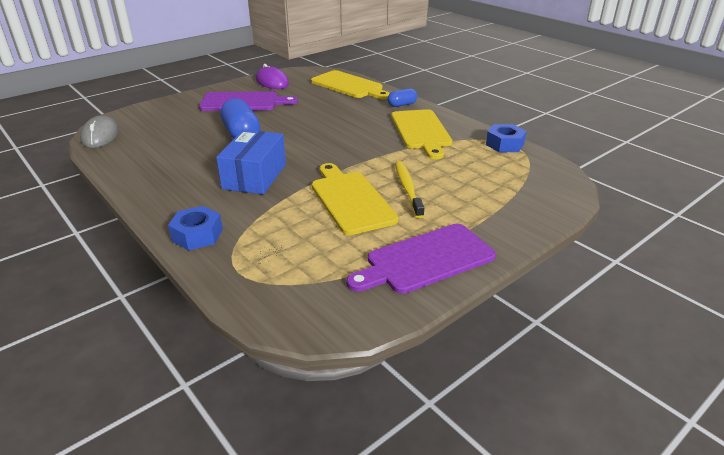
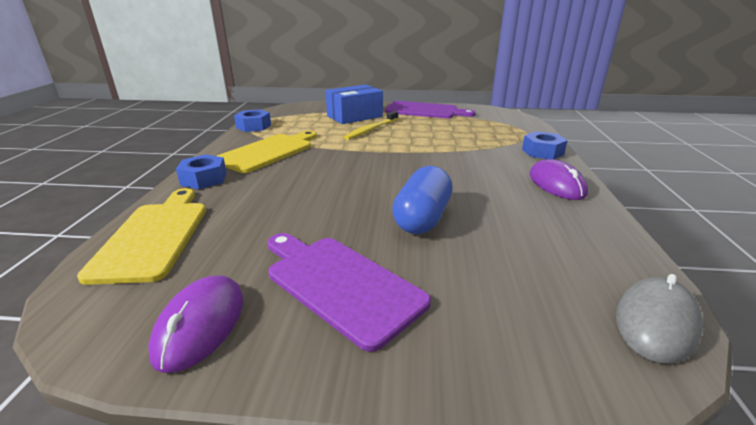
camera: 135 degrees left, 5 degrees down
blue box [216,130,286,194] -> blue box moved to [326,84,383,124]
yellow cutting board [312,163,399,235] -> none
blue capsule [388,89,417,107] -> blue nut [176,154,227,189]
none -> purple mouse [529,159,588,200]

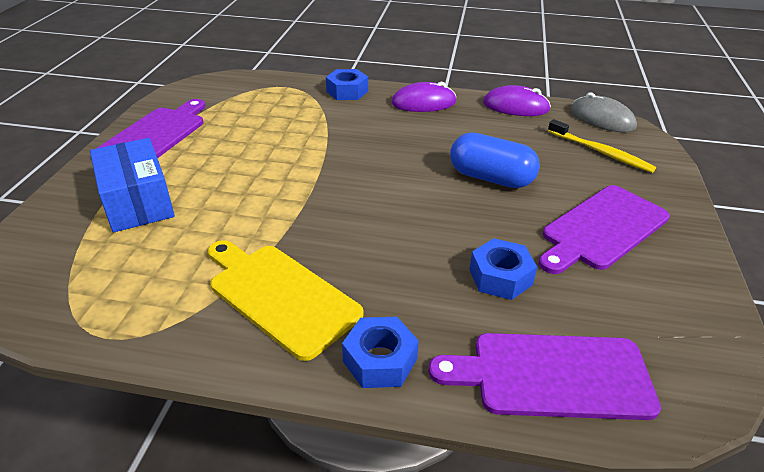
camera: 85 degrees left, 10 degrees up
yellow cutting board [77,188,206,285] -> purple cutting board [429,333,661,420]
purple mouse [148,276,243,373] -> purple mouse moved to [483,85,551,116]
blue nut [234,109,271,132] -> blue nut moved to [469,238,537,300]
yellow toothbrush [344,111,398,140] -> yellow toothbrush moved to [548,119,656,173]

